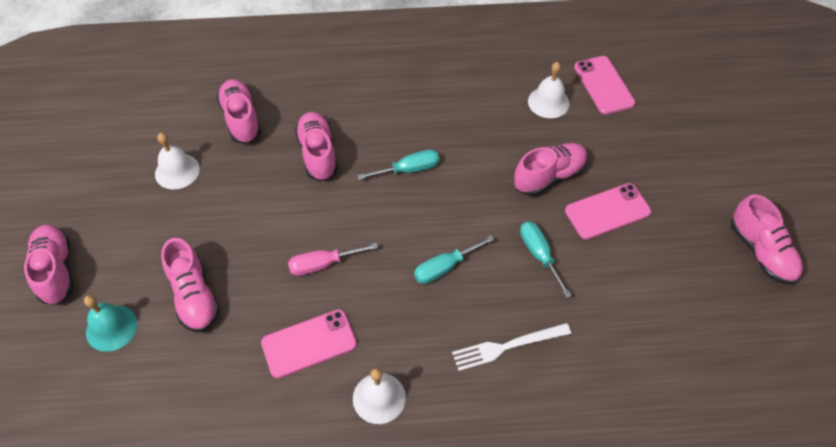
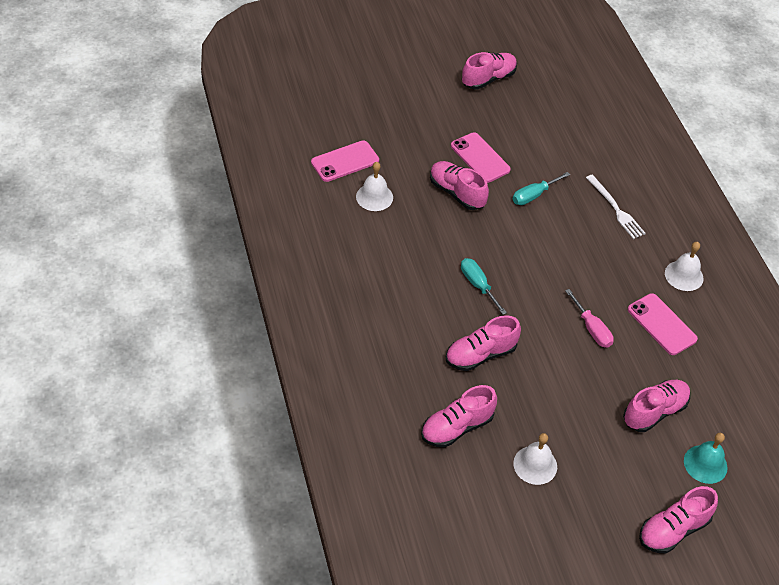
camera: 105 degrees left, 5 degrees down
turquoise screwdriver [414,235,495,284] -> none

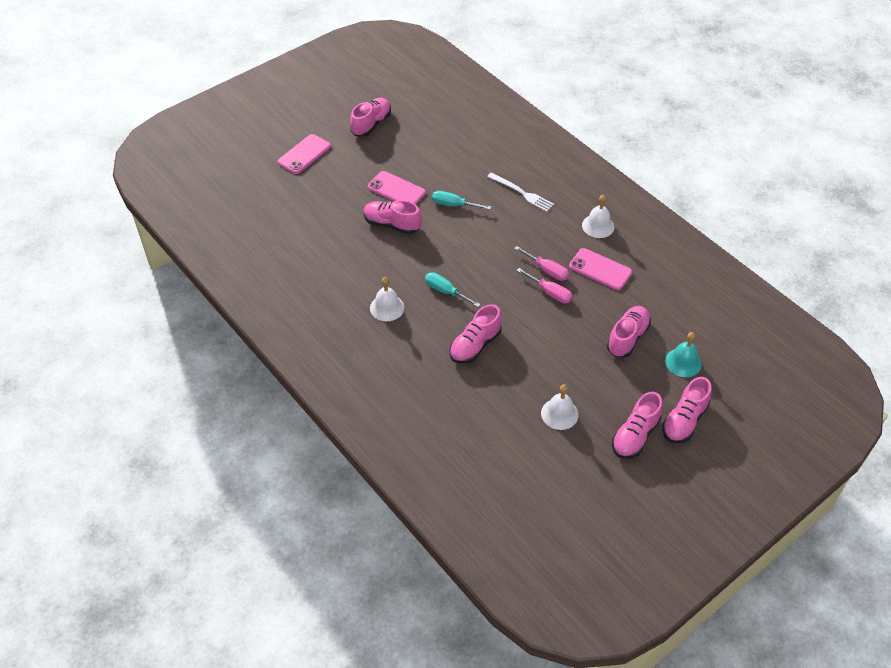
camera: 20 degrees left, 0 degrees up
pink phone [311,141,379,182] -> pink phone moved to [278,134,331,174]
white bell [356,162,393,211] -> white bell moved to [370,277,405,321]
pink shoe [421,385,497,448] -> pink shoe moved to [612,392,663,459]
turquoise screwdriver [513,172,570,205] -> turquoise screwdriver turned 75 degrees clockwise [432,191,491,210]
none -> pink screwdriver [514,246,569,281]

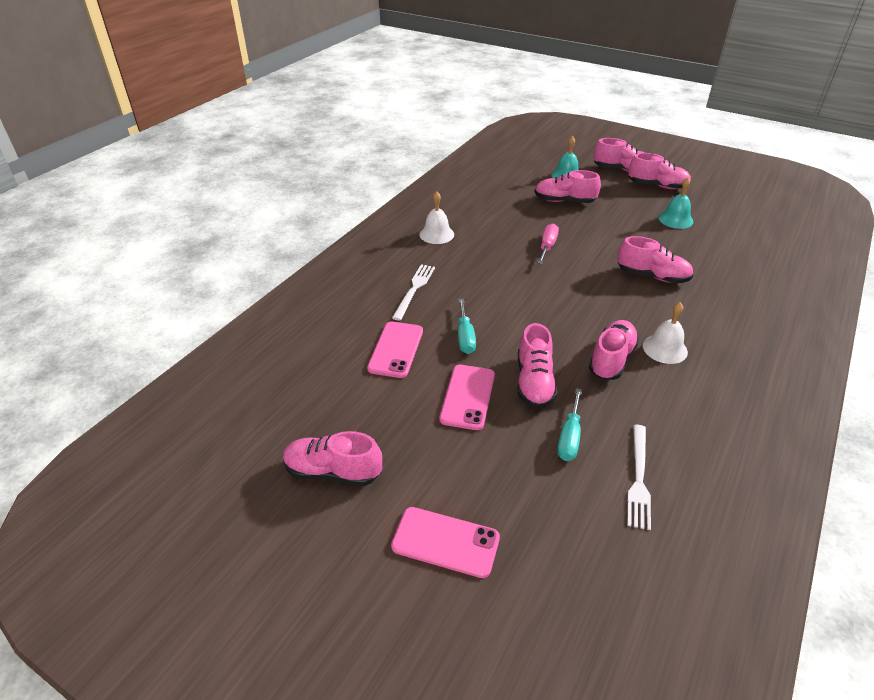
camera: 110 degrees left, 10 degrees down
turquoise screwdriver [425,272,480,307] -> turquoise screwdriver moved to [557,388,582,461]
pink screwdriver [514,246,569,281] -> none
white bell [541,384,579,430] -> turquoise bell [658,177,693,229]
pink phone [569,248,632,290] -> pink phone moved to [367,321,423,378]
none -> pink shoe [589,320,639,380]
none -> white fork [627,425,651,530]

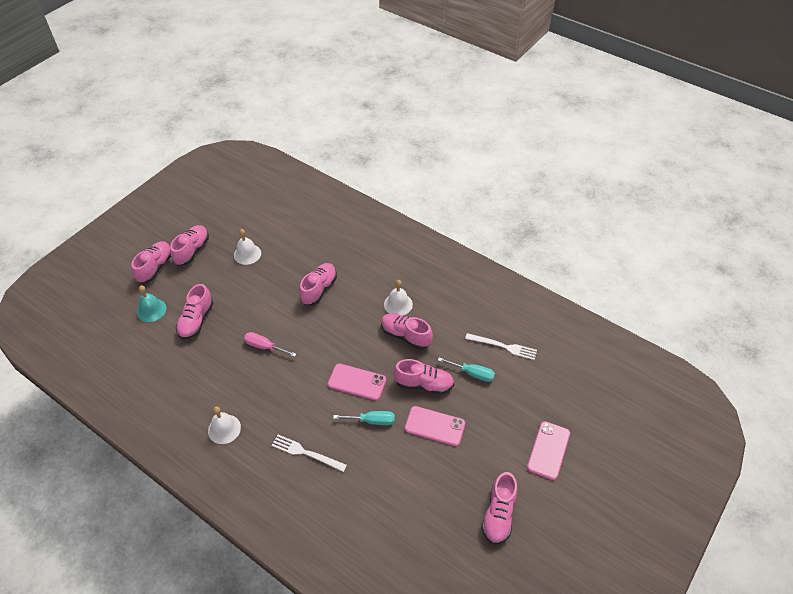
camera: 85 degrees left, 10 degrees up
pink phone [367,321,423,378] -> pink phone moved to [328,364,386,400]
turquoise bell [658,177,693,229] -> white bell [234,229,261,265]

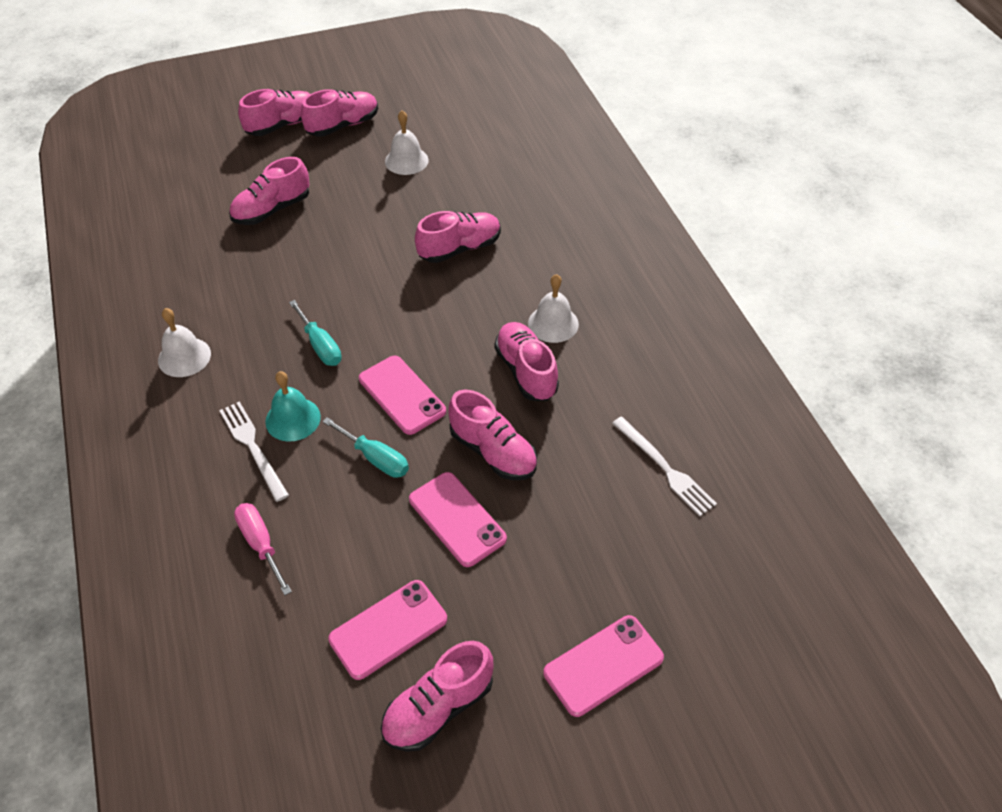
camera: 35 degrees right, 0 degrees up
turquoise bell [137,285,166,322] -> turquoise bell moved to [265,371,321,442]
pink screwdriver [244,332,296,357] -> pink screwdriver moved to [234,503,292,595]
turquoise screwdriver [438,357,495,382] -> turquoise screwdriver moved to [289,300,342,366]
none -> pink phone [328,580,447,680]

